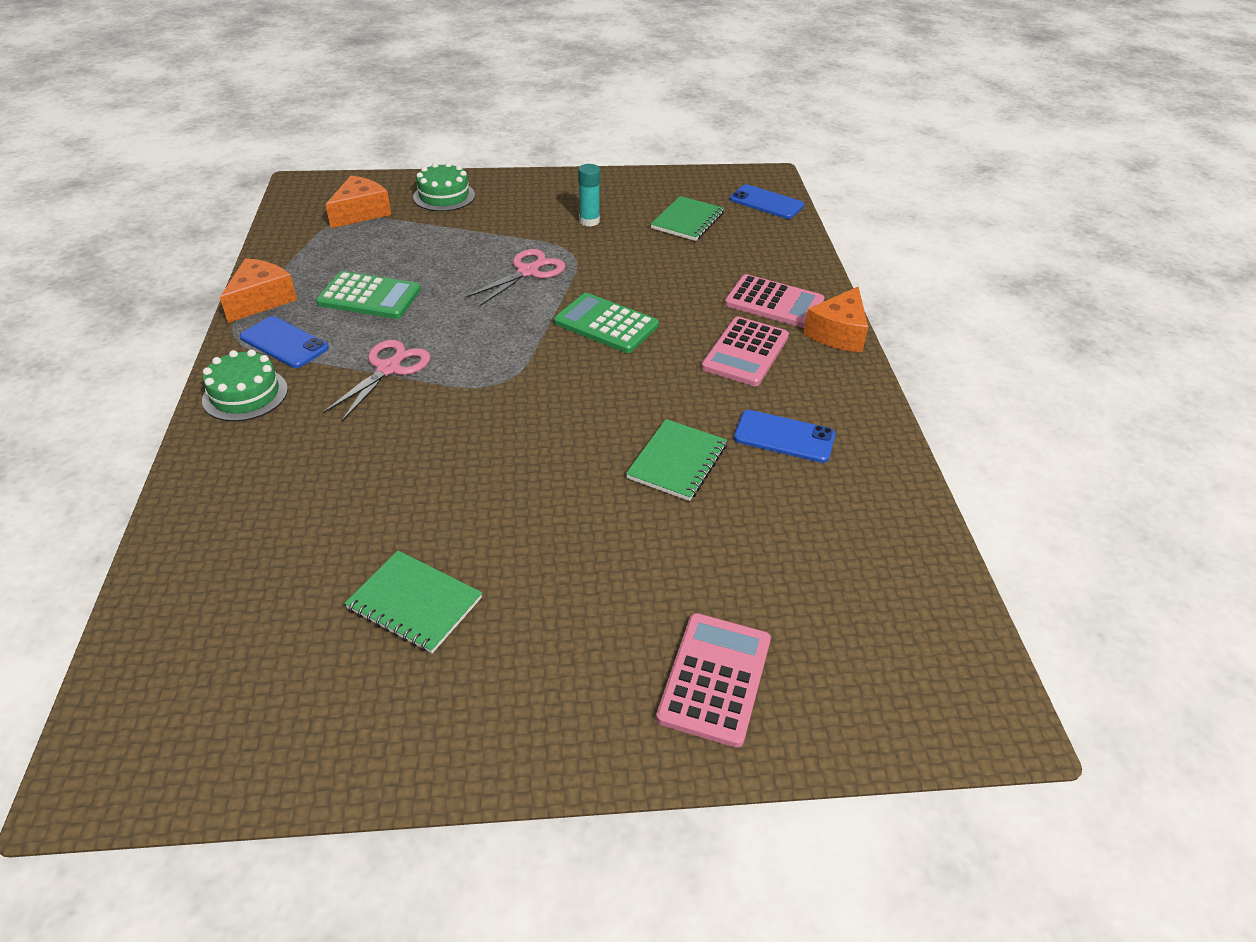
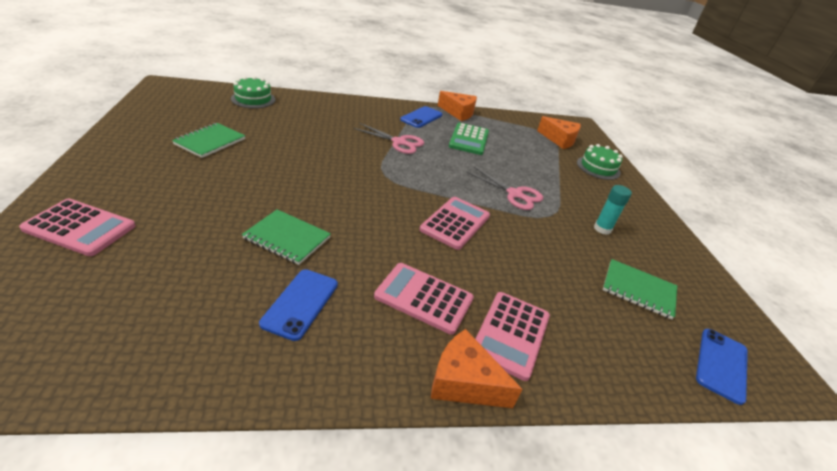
camera: 85 degrees right, 5 degrees down
green cake [202,349,288,421] -> green cake moved to [231,76,275,108]
green calculator [554,293,659,353] -> pink calculator [420,197,490,250]

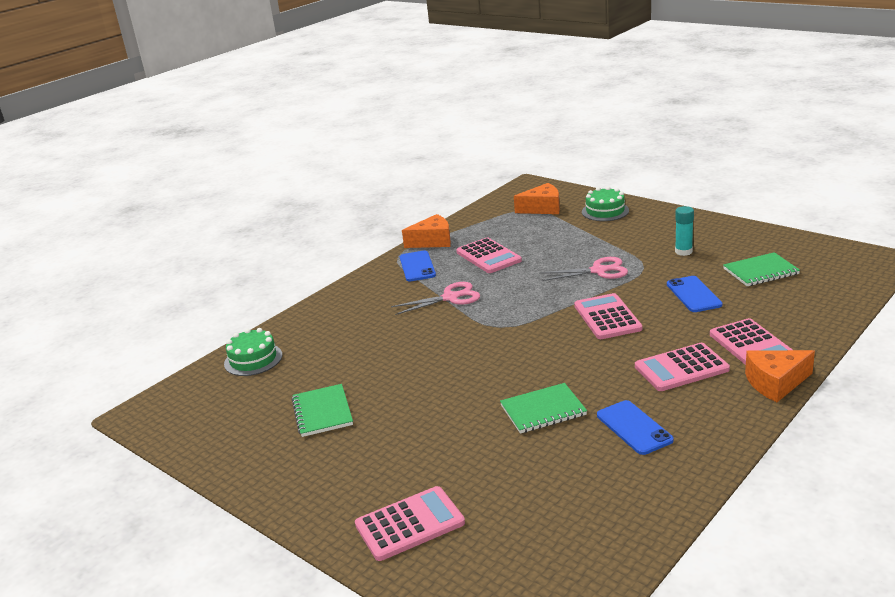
camera: 35 degrees left, 10 degrees down
green calculator [449,123,489,155] -> pink calculator [456,237,522,273]
blue phone [696,329,748,405] -> blue phone moved to [667,276,722,312]

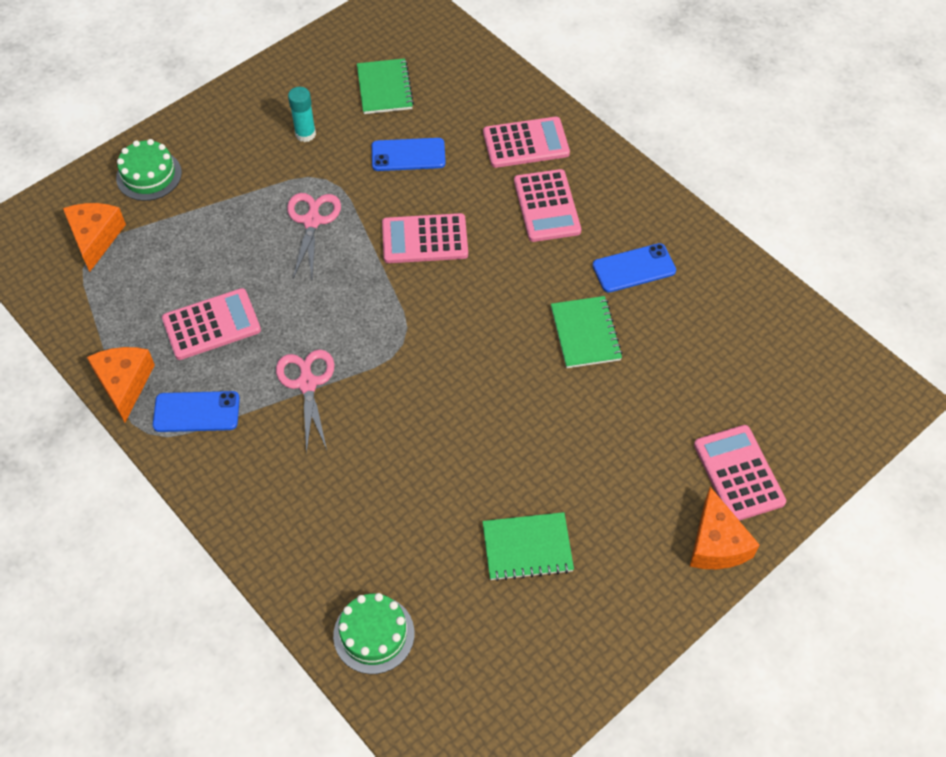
camera: 85 degrees left, 30 degrees up
orange cheese [745,350,815,402] -> orange cheese moved to [690,487,760,569]

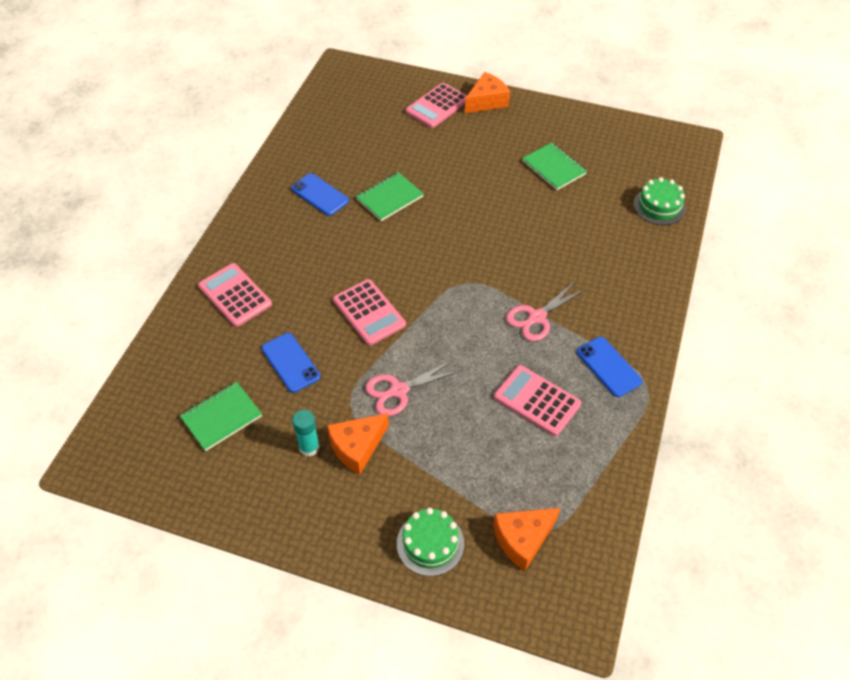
camera: 120 degrees left, 5 degrees down
orange cheese [87,347,155,423] -> orange cheese moved to [327,413,389,475]
pink calculator [514,169,581,242] -> none

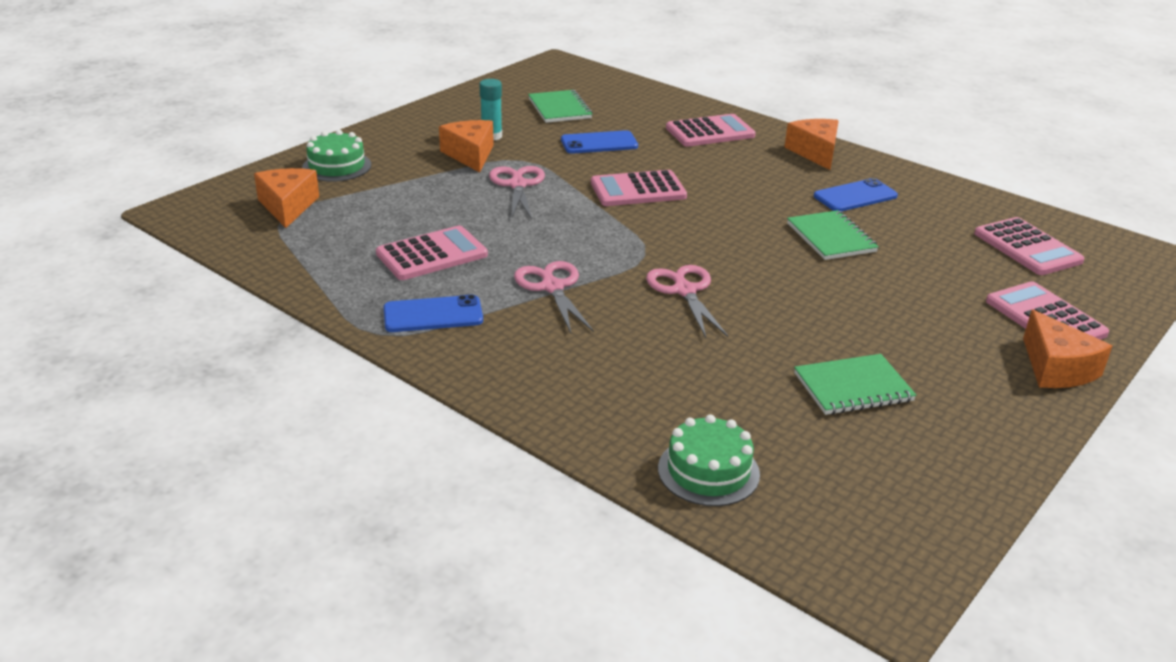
camera: 110 degrees right, 20 degrees down
none -> pink scissors [646,265,728,338]
none -> orange cheese [784,119,839,170]
none -> pink calculator [974,217,1084,275]

